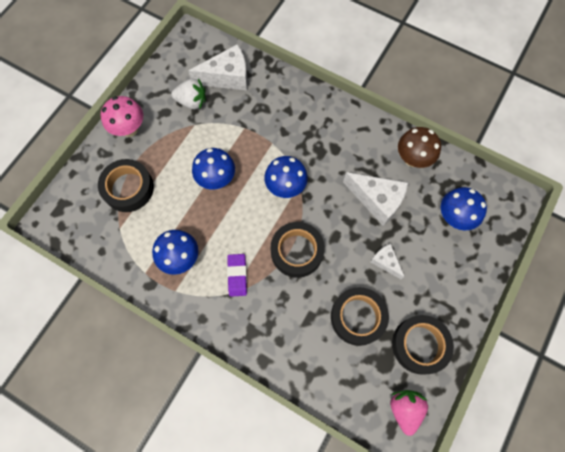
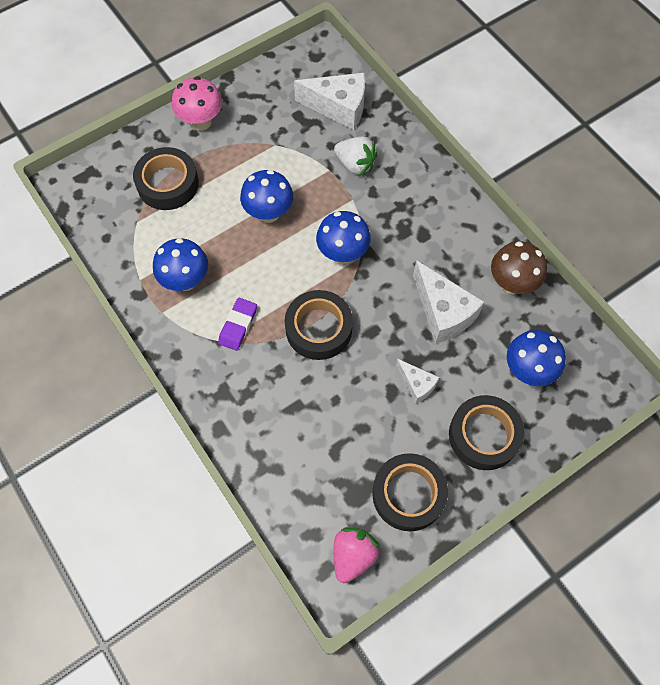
camera: 25 degrees right, 5 degrees down
white strawberry [171,78,206,110] -> white strawberry moved to [334,137,378,176]
black tape [331,287,389,346] -> black tape moved to [449,395,524,470]
white cheese [370,244,405,279] -> white cheese turned 150 degrees clockwise [396,359,439,404]

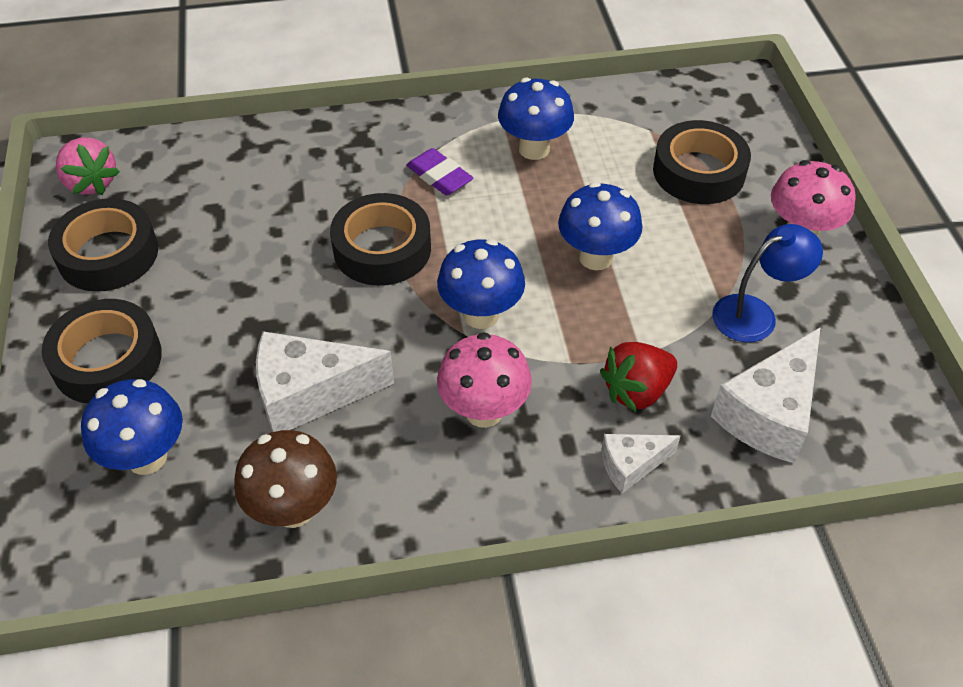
camera: 115 degrees right, 15 degrees down
white strawberry [334,137,378,176] -> red strawberry [600,342,677,412]
white cheese [396,359,439,404] -> white cheese moved to [601,434,680,493]
none -> pink mushroom [437,332,532,428]
none -> blue lamp [712,224,823,342]

